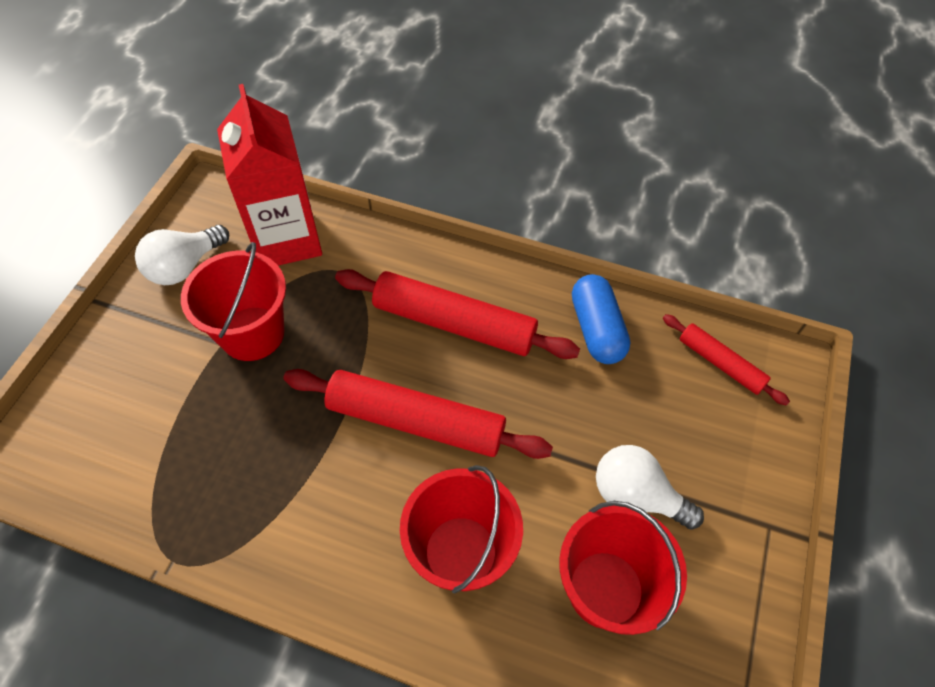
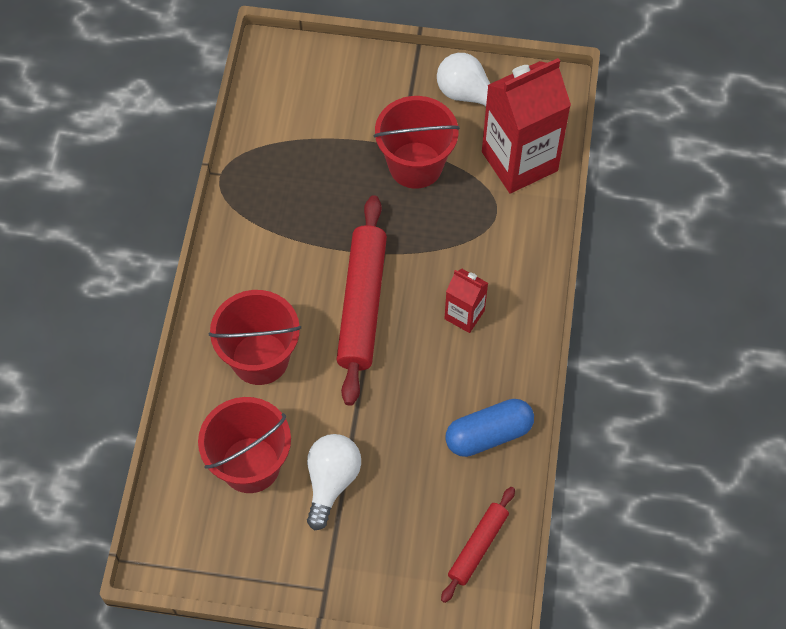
camera: 80 degrees right, 5 degrees up
red rolling pin [335,269,580,359] -> red carton [444,269,488,333]

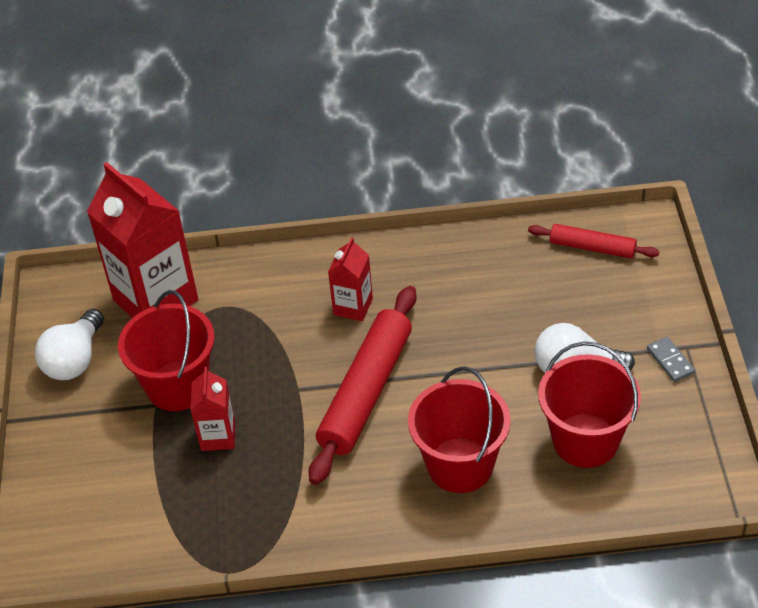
camera: 100 degrees left, 15 degrees down
red rolling pin [337,195,387,406] -> red rolling pin turned 60 degrees counterclockwise [309,286,417,485]
blue capsule [445,399,534,457] -> none
none -> red carton [190,367,235,451]
none -> grey domino [647,337,695,382]

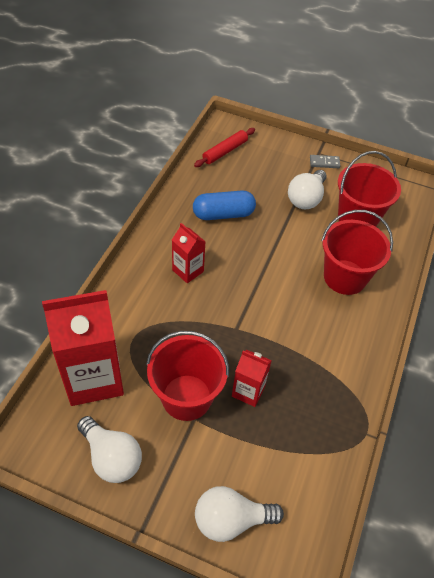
camera: 70 degrees left, 5 degrees up
red rolling pin [309,286,417,485] -> none
none -> blue capsule [193,191,256,220]
none -> white light bulb [195,486,284,542]

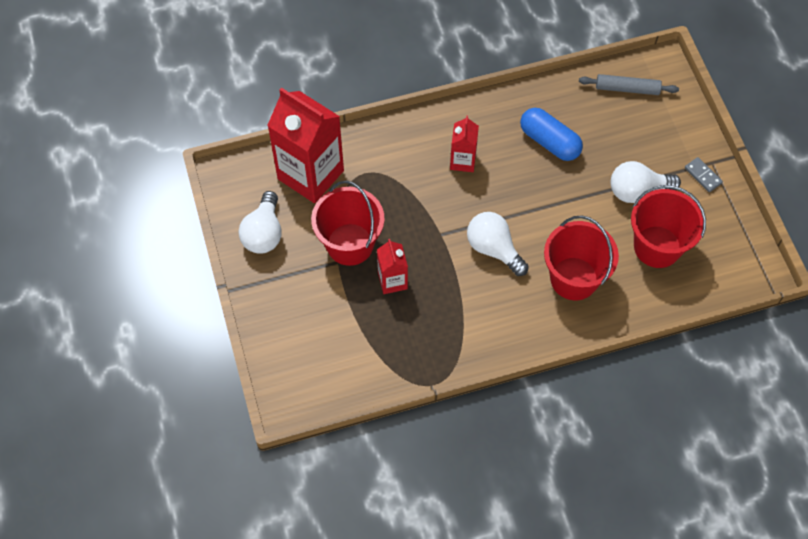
camera: 55 degrees right, 10 degrees up
red rolling pin [194,128,255,167] -> grey rolling pin [579,74,679,95]
white light bulb [195,486,284,542] -> white light bulb moved to [467,212,529,276]

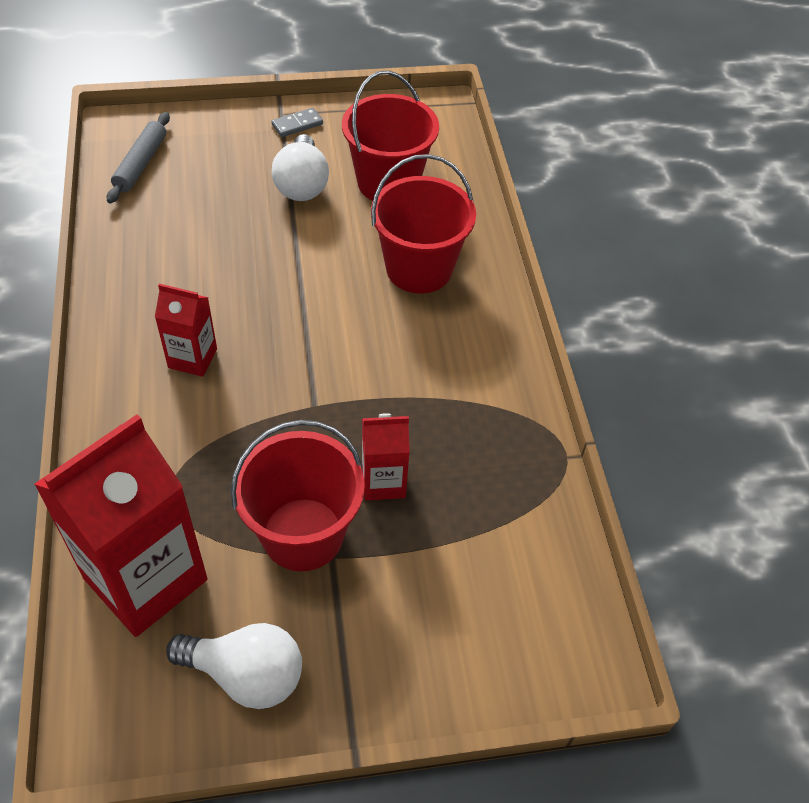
camera: 85 degrees left, 10 degrees down
white light bulb [467,212,529,276] -> none
blue capsule [520,108,583,161] -> none

